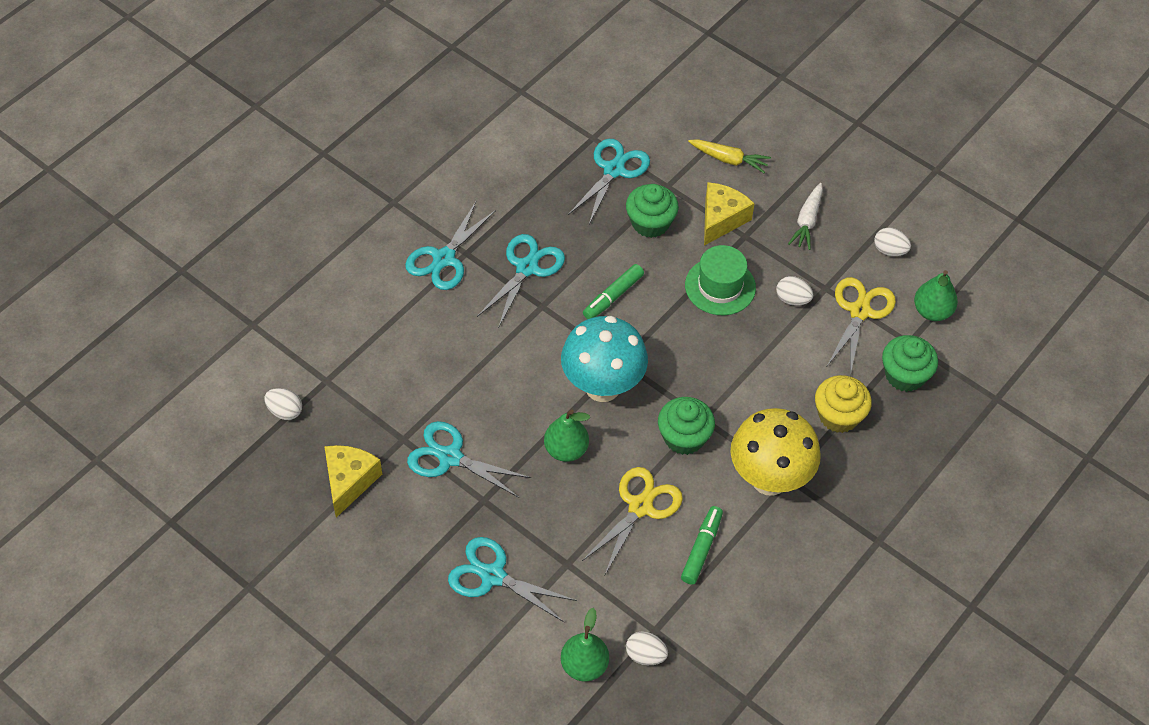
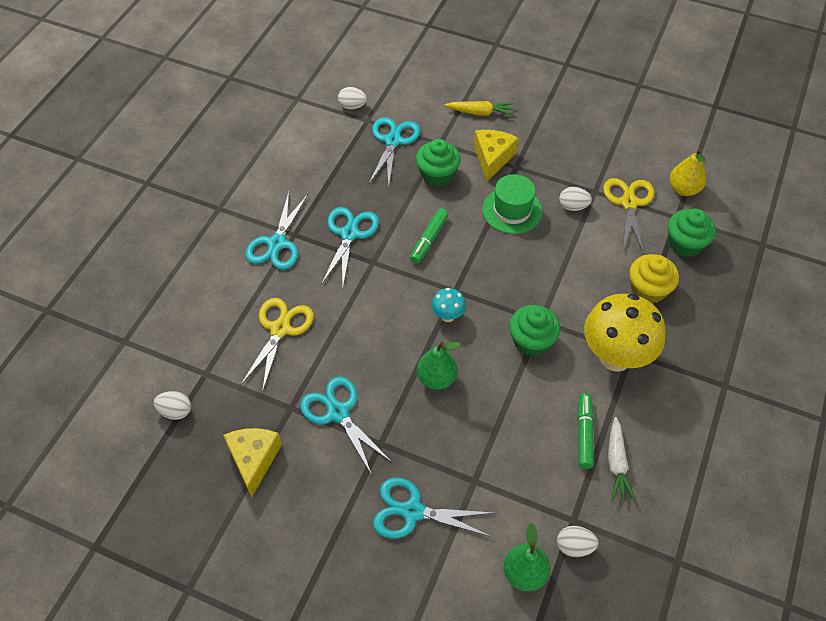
camera: 15 degrees left, 0 degrees up
turquoise scissors [407,421,531,498] -> turquoise scissors turned 45 degrees clockwise [300,377,393,475]
turquoise mushroom [561,316,648,402] -> turquoise mushroom [431,288,466,322], size x0.45
yellow scissors [582,467,683,575] -> yellow scissors moved to [240,298,314,393]
white carrot [788,183,823,250] -> white carrot moved to [608,417,636,501]
white egg [874,227,911,256] -> white egg moved to [338,87,367,109]
green pear [914,270,958,321] -> yellow pear [669,149,706,196]

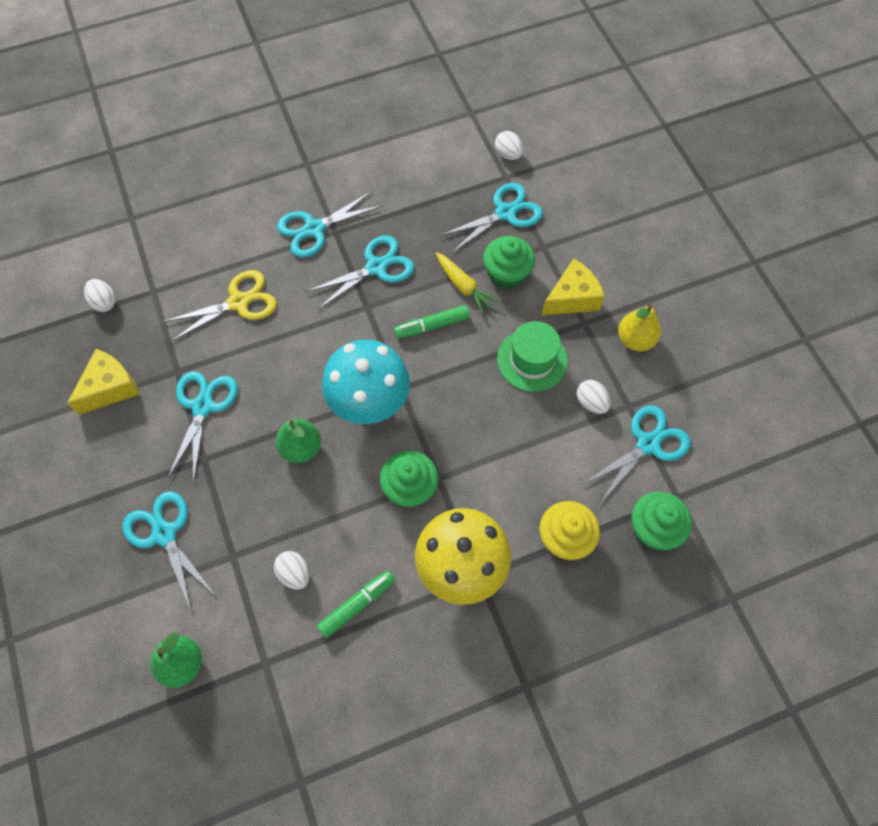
camera: 45 degrees right, 10 degrees up
turquoise mushroom [431,288,466,322] -> turquoise mushroom [322,340,410,424], size x2.20
yellow carrot [445,101,514,116] -> yellow carrot moved to [436,252,499,314]
white egg [557,526,598,557] -> white egg moved to [274,551,309,590]
yellow scissors [603,178,654,255] -> turquoise scissors [583,406,691,502]
white carrot [608,417,636,501] -> none
yellow pear [669,149,706,196] -> yellow pear moved to [618,304,661,351]

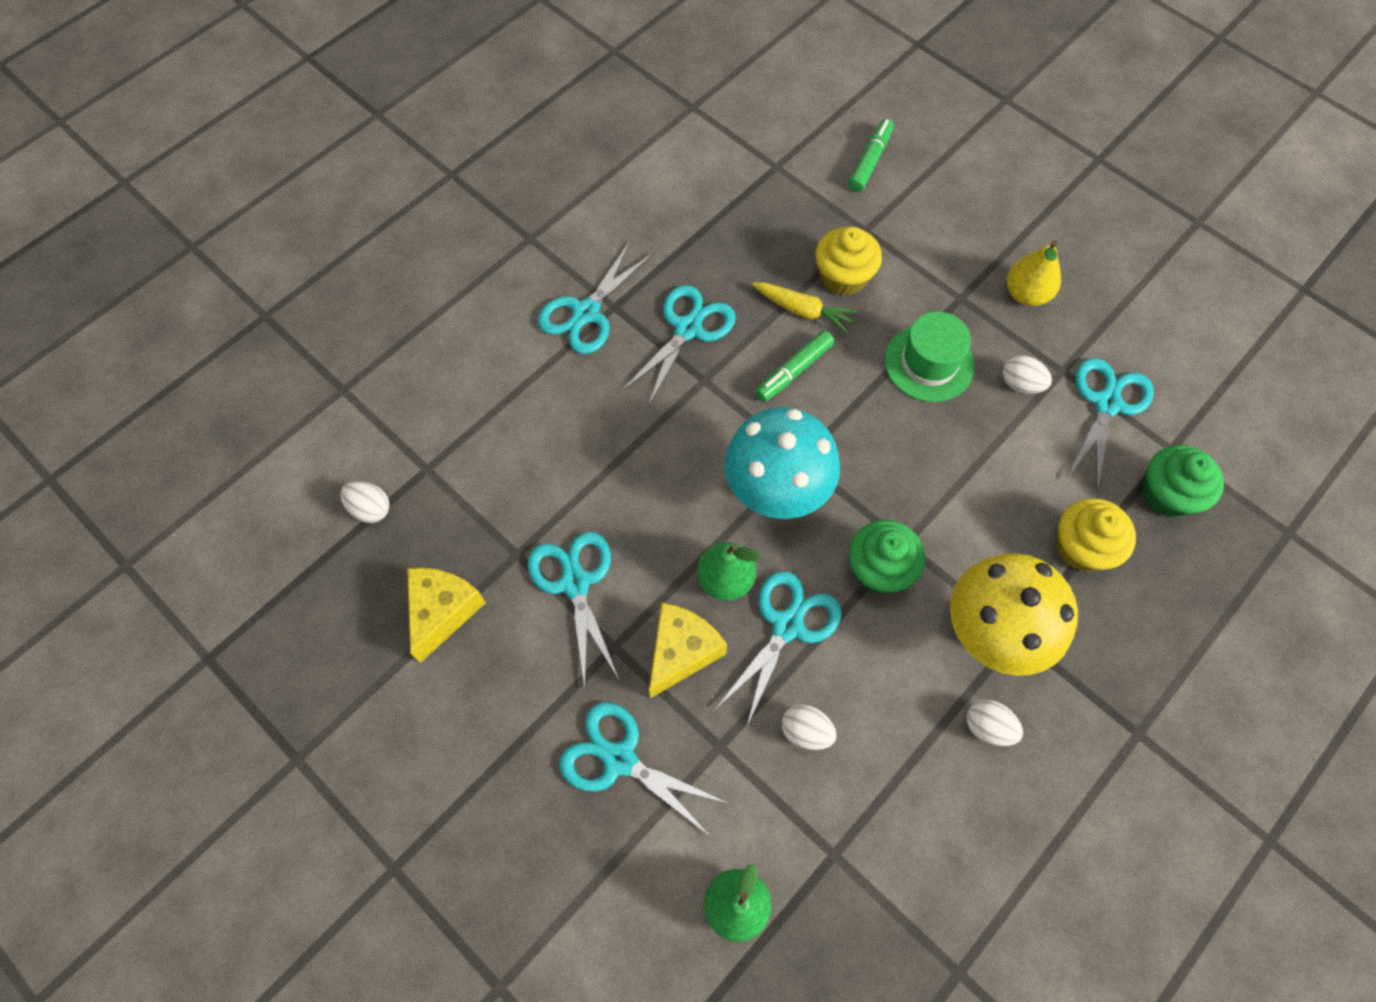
camera: 25 degrees left, 0 degrees up
yellow scissors [163,270,277,342] -> none
green marker [317,570,395,638] -> green marker moved to [848,119,894,192]
turquoise scissors [440,183,543,253] -> turquoise scissors moved to [717,571,842,726]
green cupcake [483,236,535,289] -> yellow cupcake [815,227,882,296]
white egg [495,131,523,160] -> white egg moved to [967,700,1023,746]
yellow cheese [541,259,605,316] -> yellow cheese moved to [649,603,727,698]

